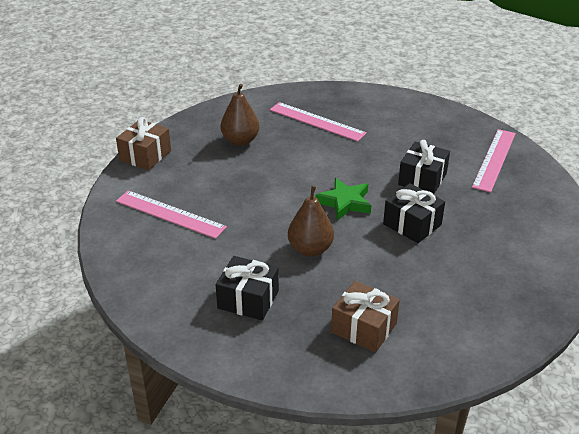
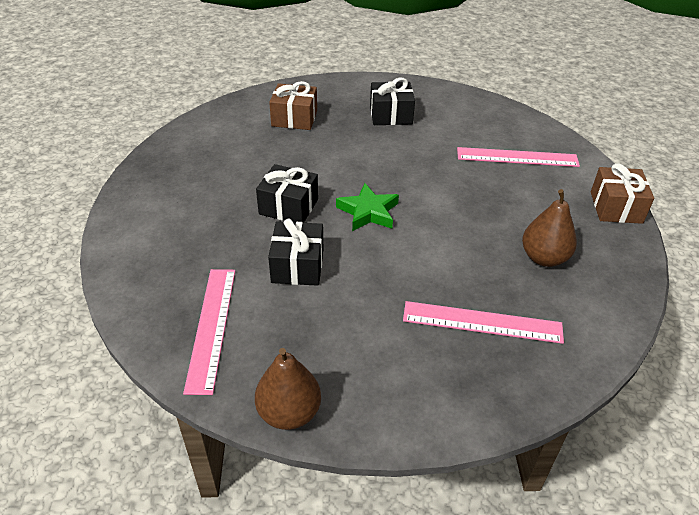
camera: 155 degrees right, 5 degrees up
brown pear [288,186,334,257] -> brown pear moved to [255,348,321,430]

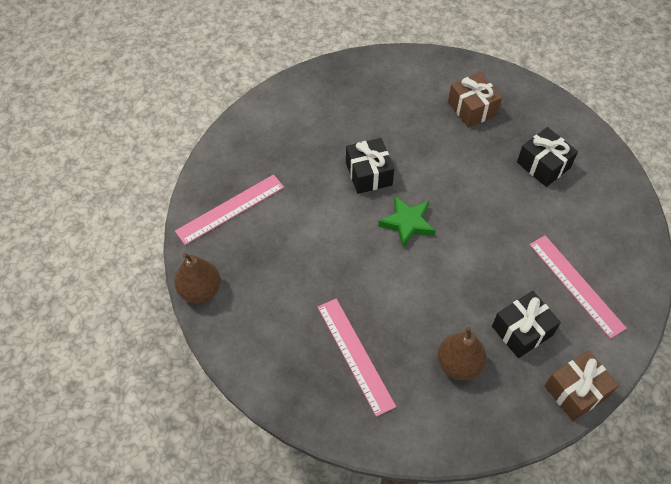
camera: 55 degrees right, 15 degrees up
black gift [268,219,323,286] -> black gift moved to [492,291,561,358]

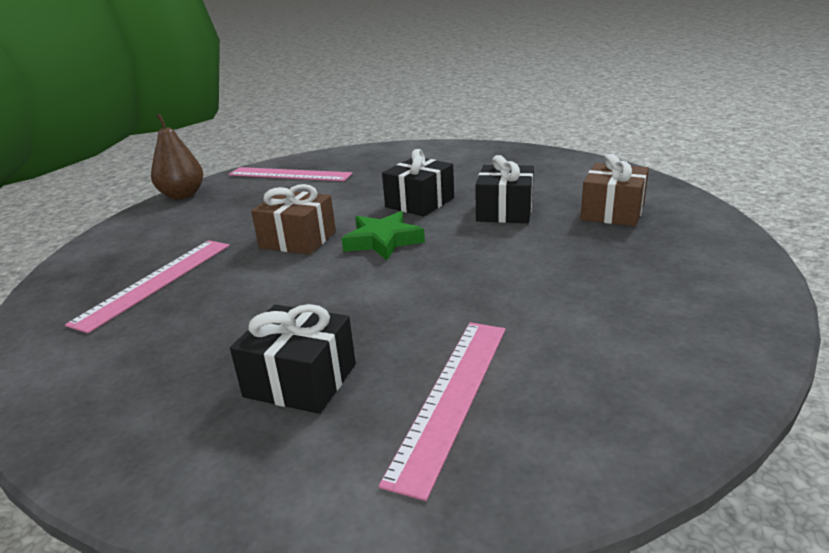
camera: 55 degrees right, 30 degrees down
brown pear [438,327,487,380] -> none
black gift [517,127,578,187] -> black gift moved to [475,155,534,223]
brown gift [545,350,619,421] -> brown gift moved to [251,184,336,255]

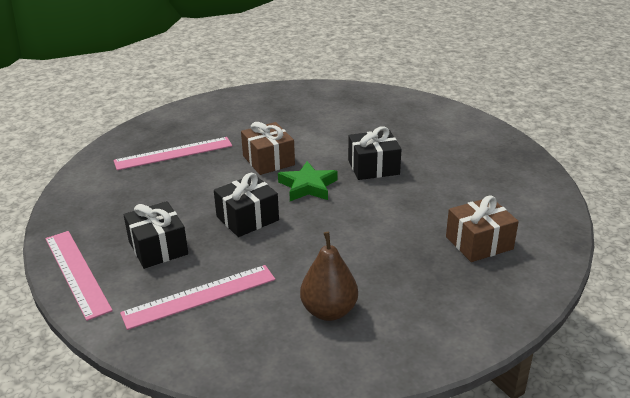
camera: 40 degrees right, 5 degrees up
brown pear [151,114,203,199] -> brown pear moved to [300,232,358,321]
pink ruler [228,167,353,181] -> pink ruler moved to [45,231,113,321]
black gift [475,155,534,223] -> black gift moved to [214,173,279,237]

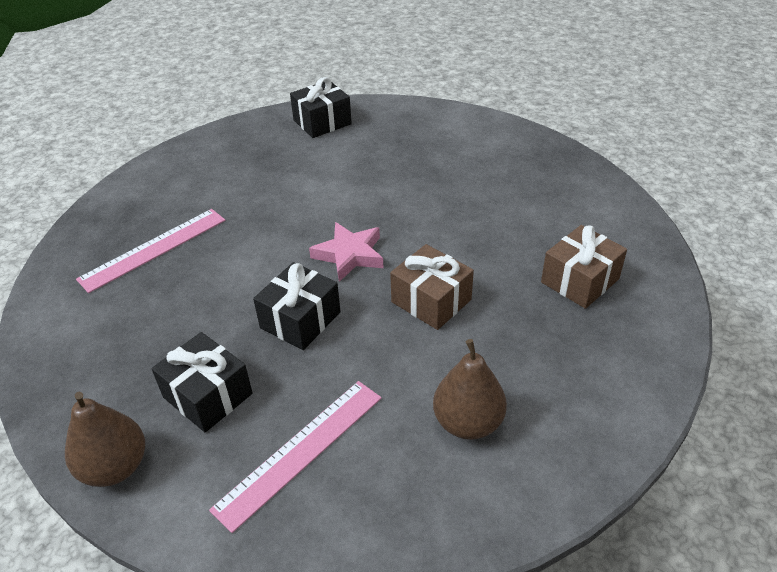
camera: 20 degrees left, 10 degrees up
pink ruler [45,231,113,321] -> brown pear [65,392,145,487]
brown gift [241,122,295,175] -> brown gift moved to [390,244,474,330]
green star [278,161,338,201] -> pink star [309,222,384,282]
black gift [348,126,402,180] -> black gift moved to [290,77,352,138]

